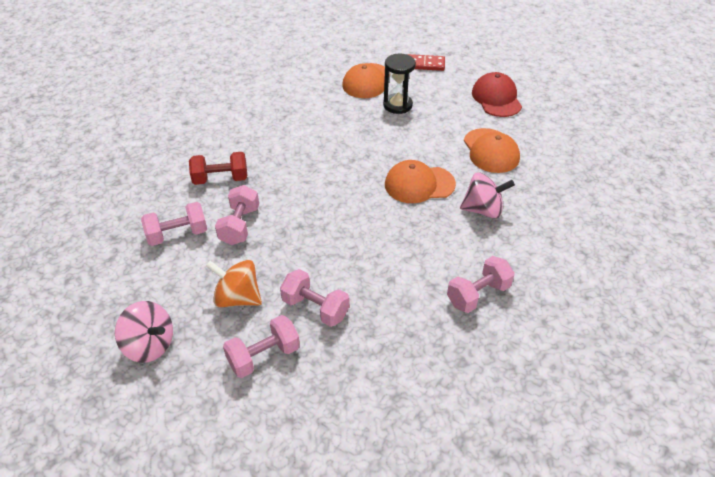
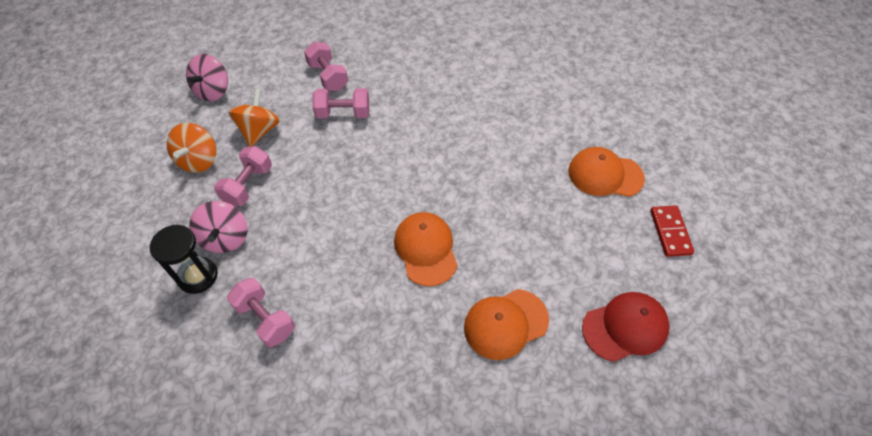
camera: 80 degrees right, 10 degrees up
red dumbbell [189,152,247,185] -> none
pink dumbbell [223,315,300,378] -> orange spinning top [167,123,216,173]
black hourglass [383,54,416,114] -> black hourglass moved to [150,225,218,294]
pink spinning top [460,172,515,219] -> pink spinning top moved to [189,201,248,253]

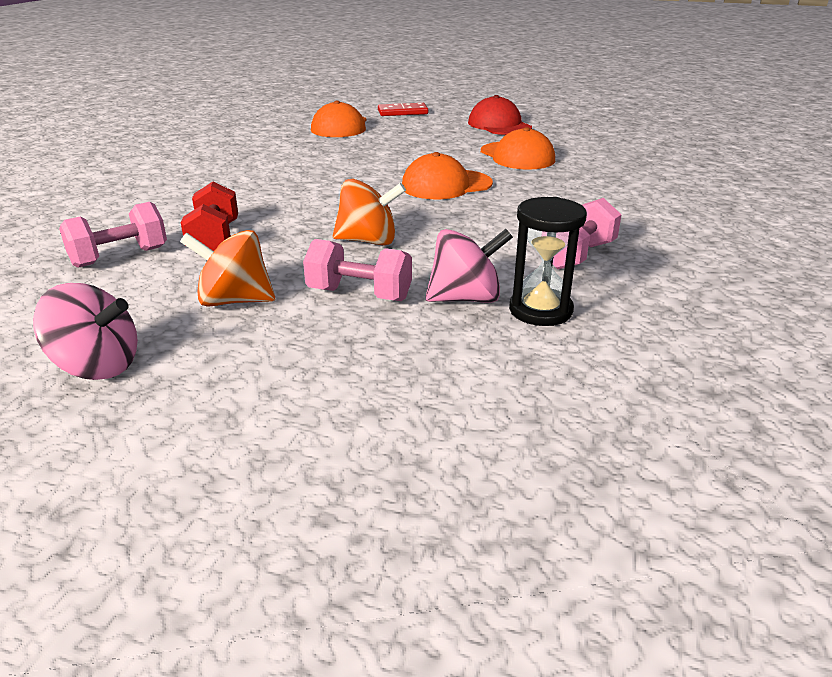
camera: 95 degrees left, 25 degrees down
orange spinning top [167,123,216,173] -> orange spinning top moved to [333,179,406,246]
pink dumbbell [312,88,369,119] -> red dumbbell [181,182,238,251]

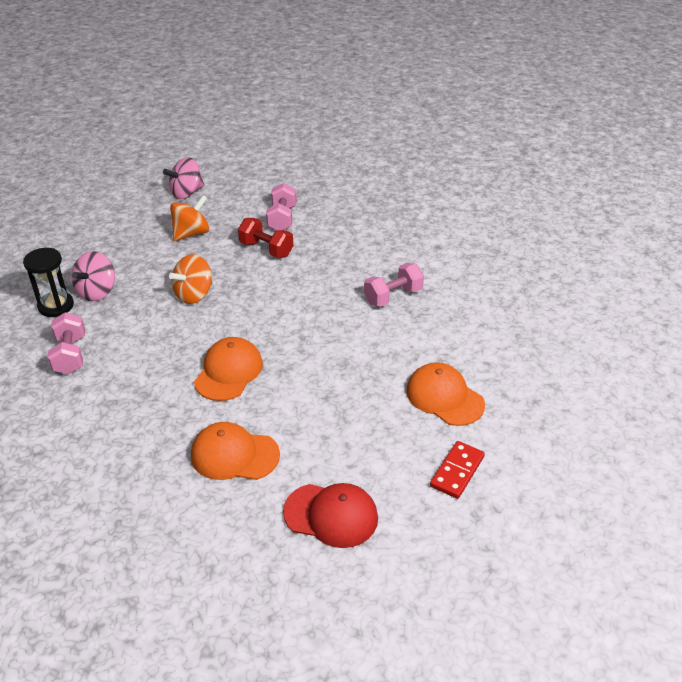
camera: 130 degrees right, 10 degrees up
pink dumbbell [303,239,412,301] -> pink dumbbell moved to [364,263,424,307]

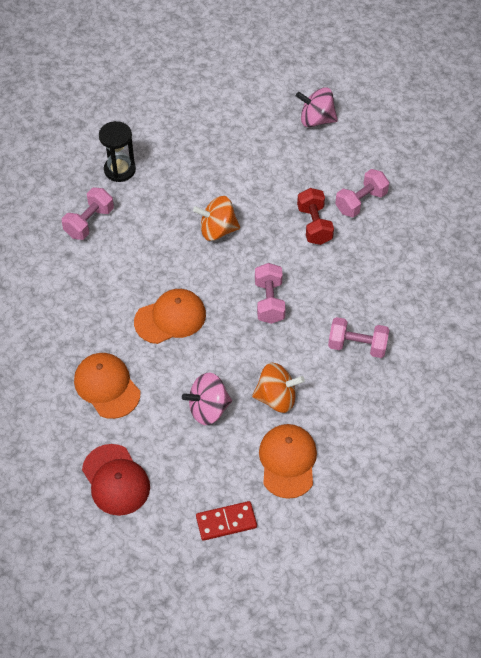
camera: 45 degrees right, 15 degrees up
pink spinning top [72,251,115,301] -> pink spinning top moved to [182,373,232,425]
orange spinning top [170,195,210,241] -> orange spinning top moved to [252,363,305,413]
none -> pink dumbbell [255,263,286,324]

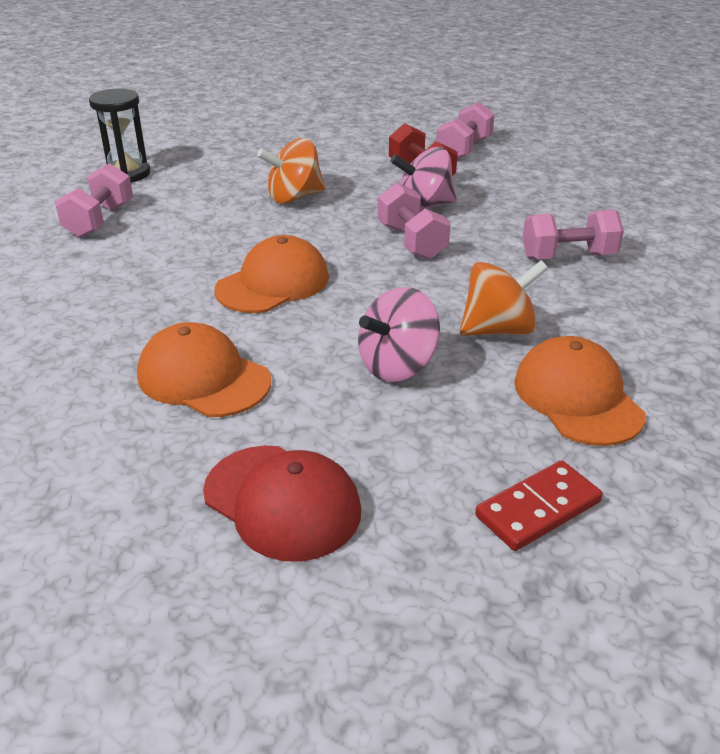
camera: 20 degrees left, 20 degrees down
pink spinning top [296,87,338,127] -> pink spinning top moved to [390,147,457,211]

